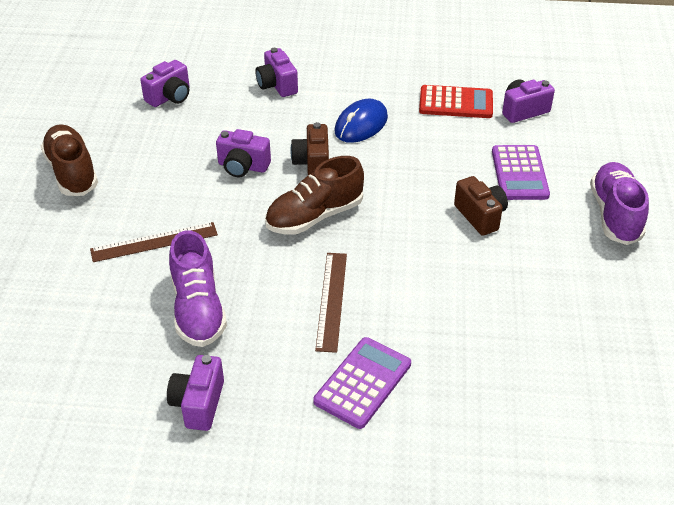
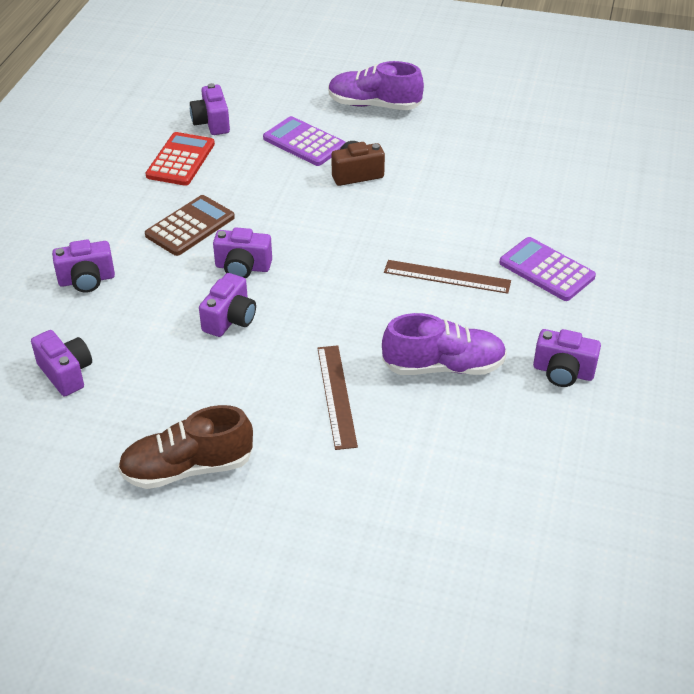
camera: 80 degrees left, 0 degrees up
brown shoe [265,156,364,235] -> none
brown camera [290,122,329,175] -> purple camera [213,227,272,279]
blue mouse [334,99,388,143] -> brown calculator [145,195,235,256]
purple calculator [492,145,550,200] -> purple calculator turned 150 degrees counterclockwise [263,116,346,166]

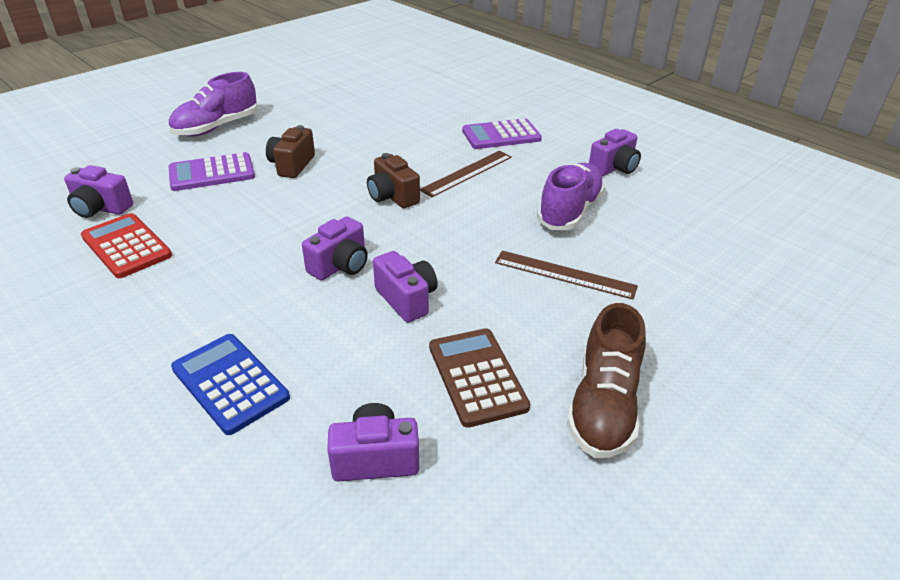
camera: 60 degrees left, 5 degrees down
purple camera [52,240,115,293] -> blue calculator [171,334,290,435]
brown calculator [145,195,235,256] -> brown calculator moved to [429,328,530,428]
none -> brown camera [367,153,420,208]

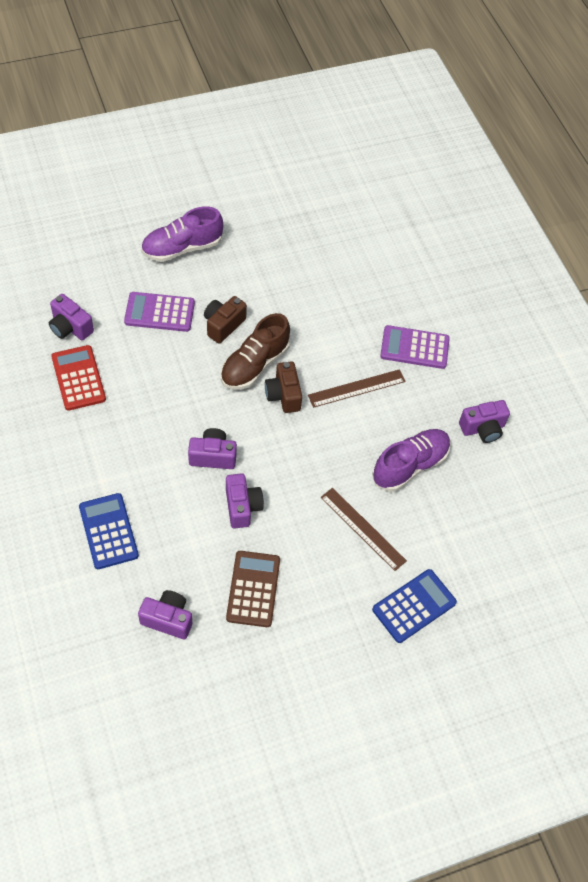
camera: 20 degrees right, 20 degrees up
purple camera [302,216,368,281] -> purple camera turned 150 degrees counterclockwise [188,428,237,469]
brown shoe [567,303,646,458] -> brown shoe moved to [221,313,290,390]
none -> blue calculator [372,569,457,643]

